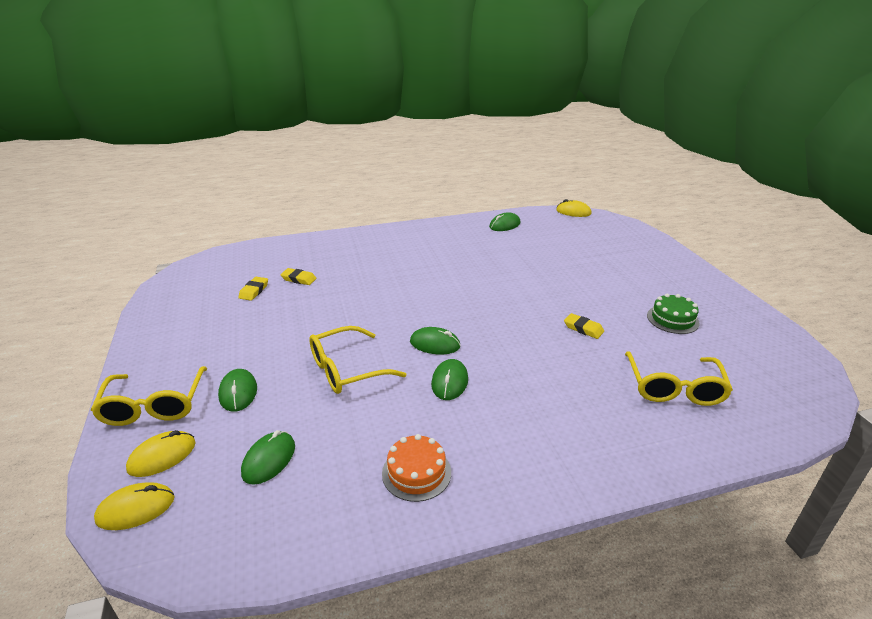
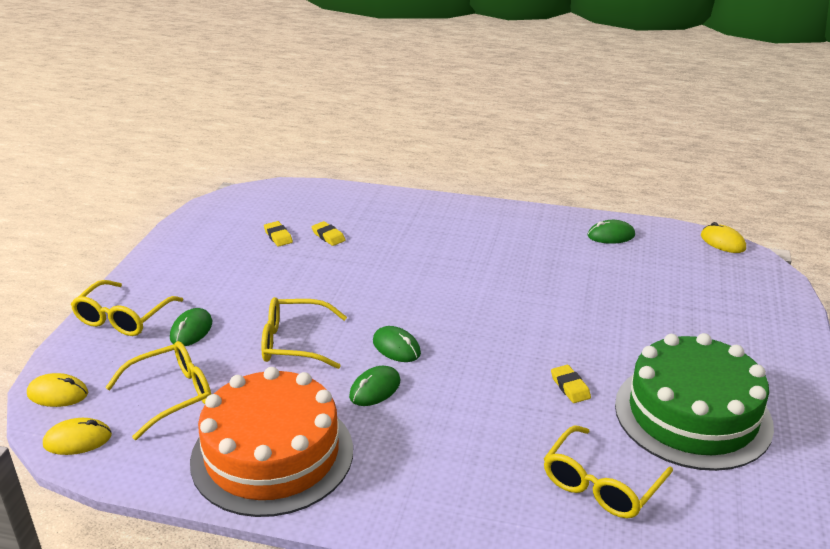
camera: 30 degrees right, 0 degrees up
yellow mouse [126,430,196,477] -> yellow mouse moved to [43,418,112,455]
yellow eraser [238,277,268,301] -> yellow eraser turned 75 degrees counterclockwise [264,221,293,247]
green mouse [241,430,295,485] -> yellow glasses [105,341,211,440]
orange cake [382,434,451,502] -> orange cake [190,367,353,517], size x2.36
green cake [647,294,700,334] -> green cake [615,333,774,471], size x2.36

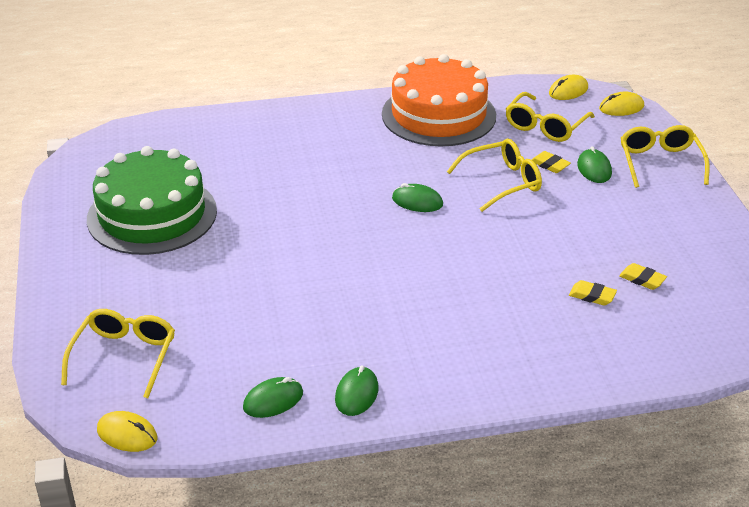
camera: 155 degrees right, 5 degrees up
green mouse [349,366,400,406] -> green mouse moved to [335,365,379,416]
yellow glasses [544,425,673,518] -> yellow glasses moved to [61,309,175,398]
yellow eraser [551,365,591,403] -> yellow eraser moved to [531,151,571,173]

